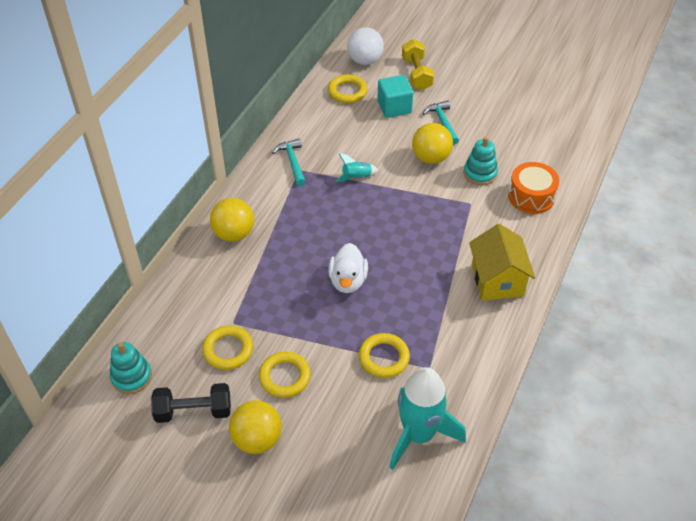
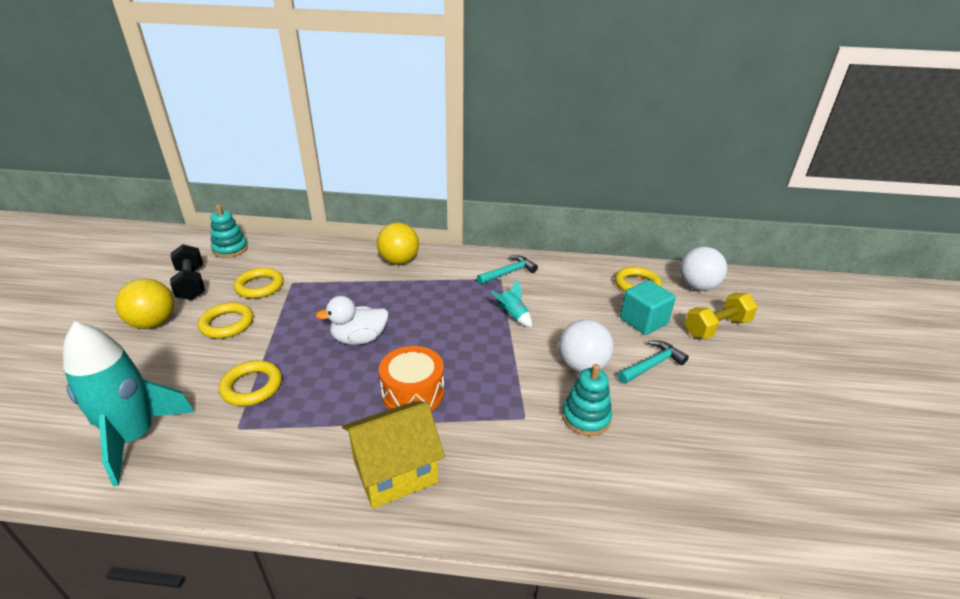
camera: 70 degrees right, 15 degrees down
yellow ball [412,123,453,164] -> white ball [559,319,614,373]
orange drum [508,162,559,214] -> orange drum moved to [379,346,444,411]

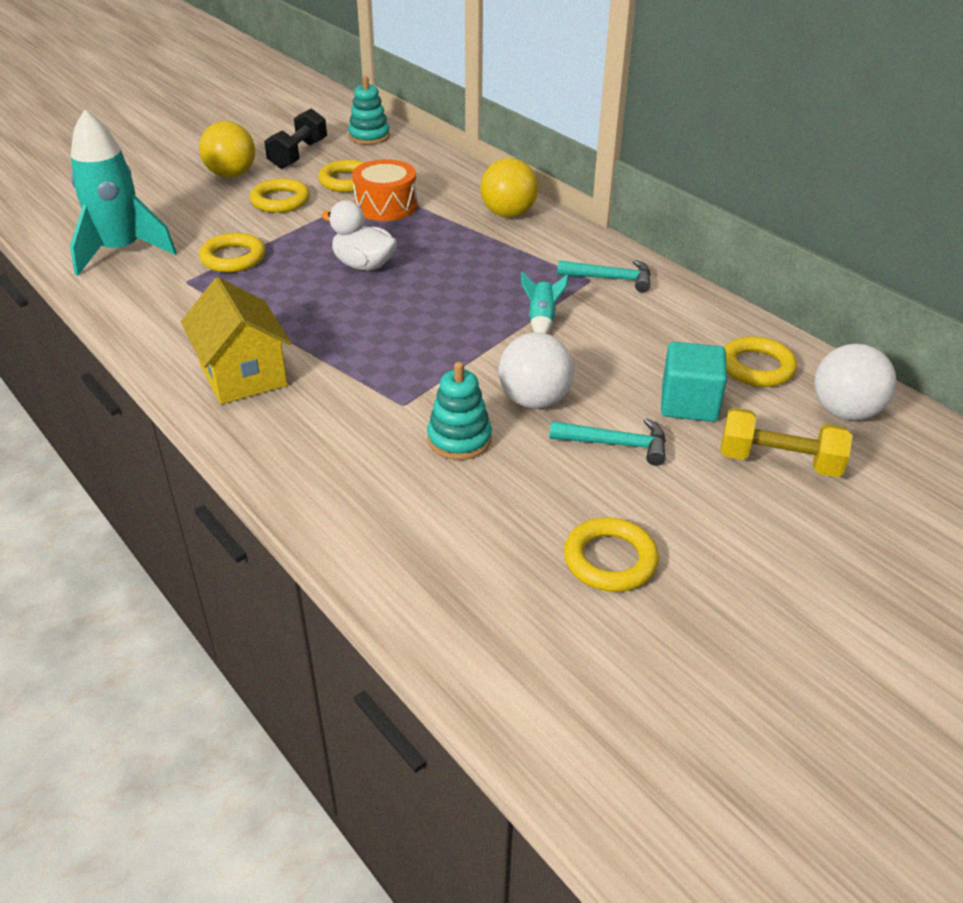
camera: 45 degrees right, 5 degrees up
yellow house [342,401,445,509] -> yellow house turned 45 degrees clockwise [181,277,291,404]
orange drum [379,346,444,411] -> orange drum moved to [352,159,417,221]
none -> yellow ring [564,517,659,592]

